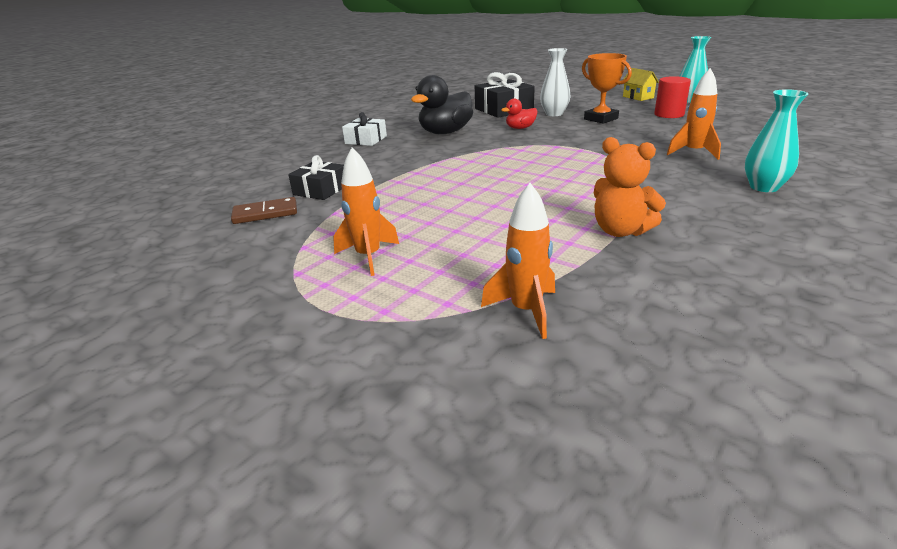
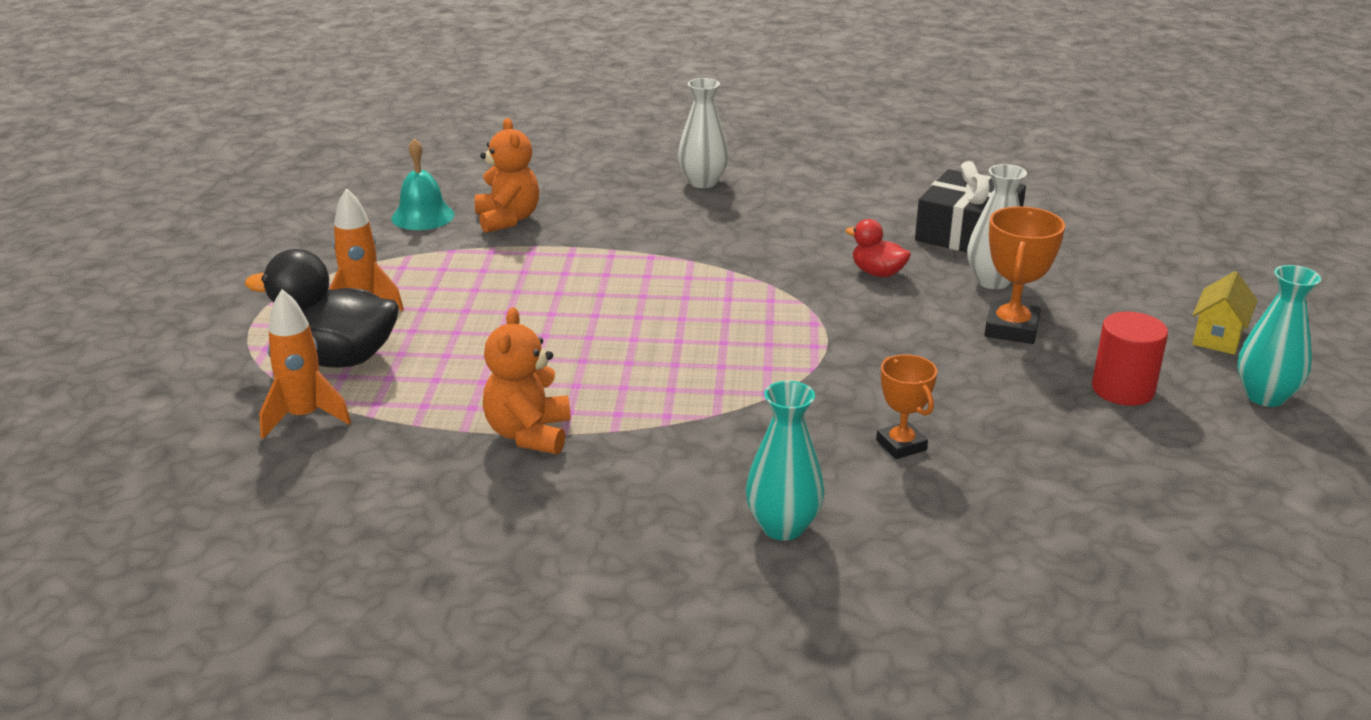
camera: 55 degrees right, 0 degrees up
brown domino [231,197,297,224] -> turquoise bell [391,138,454,230]
black gift [288,155,344,200] -> orange teddy bear [475,118,539,233]
white gift [342,112,387,146] -> white vase [678,78,729,188]
black duck [411,75,473,134] -> black duck moved to [245,249,399,368]
orange rocket [667,68,721,160] -> orange trophy [876,354,937,459]

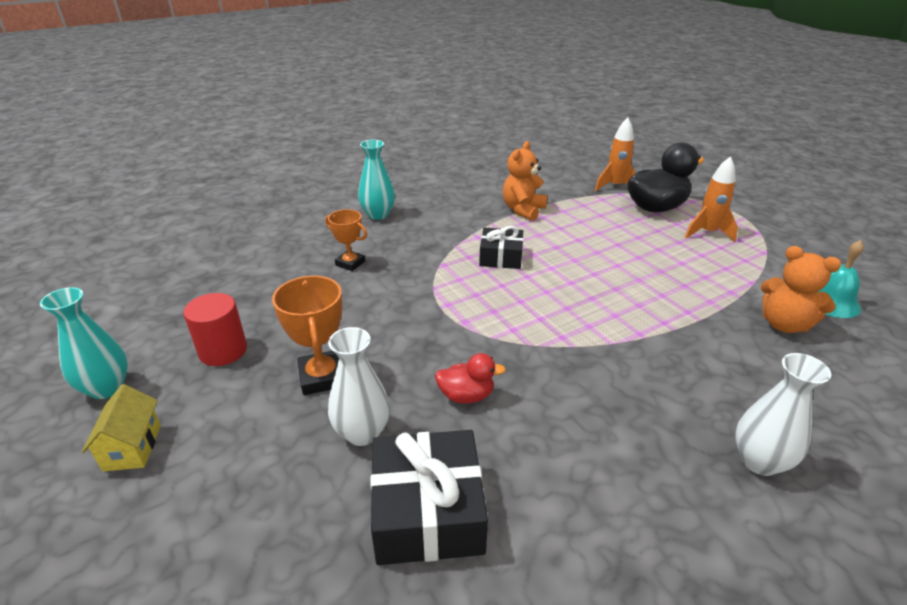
camera: 145 degrees right, 5 degrees up
orange teddy bear [483,307,571,454] -> orange teddy bear turned 120 degrees counterclockwise [503,141,547,221]
none -> black gift [479,226,523,269]

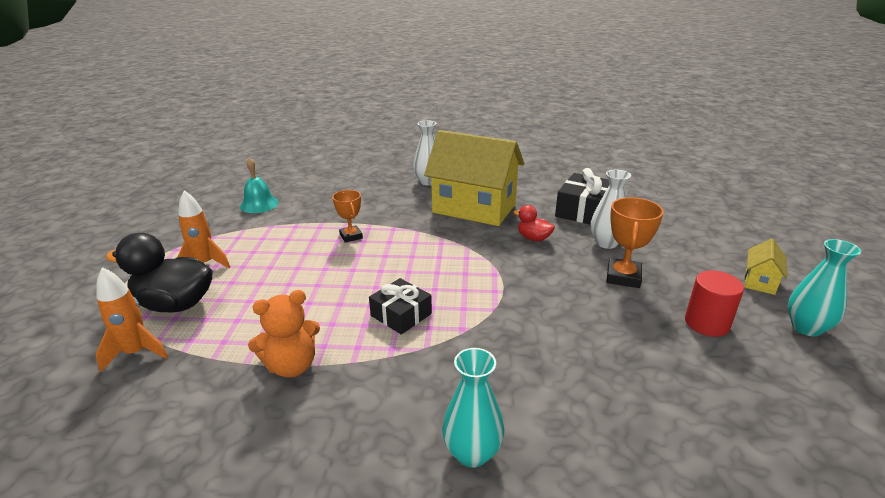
camera: 145 degrees left, 5 degrees down
orange trophy [325,209,367,271] -> orange trophy moved to [332,190,363,243]
orange teddy bear [761,246,842,333] -> none
none -> yellow house [424,130,524,226]

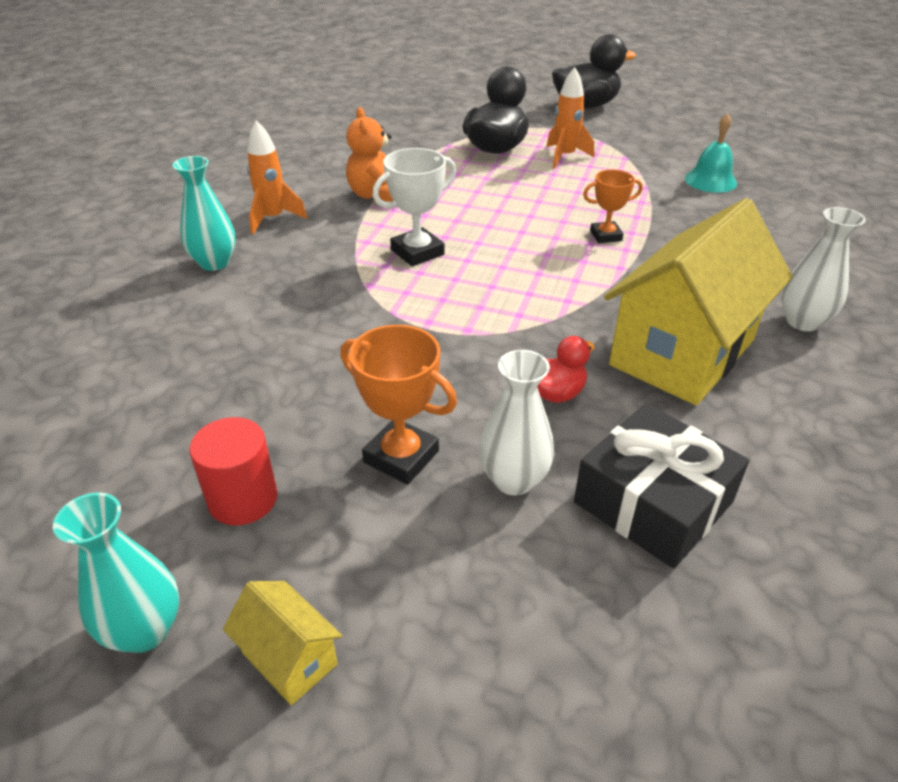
camera: 105 degrees right, 10 degrees up
orange rocket [95,267,168,372] -> orange rocket moved to [247,120,307,234]
black gift [369,278,432,335] -> white trophy [373,148,456,266]
none -> black duck [552,34,636,109]

